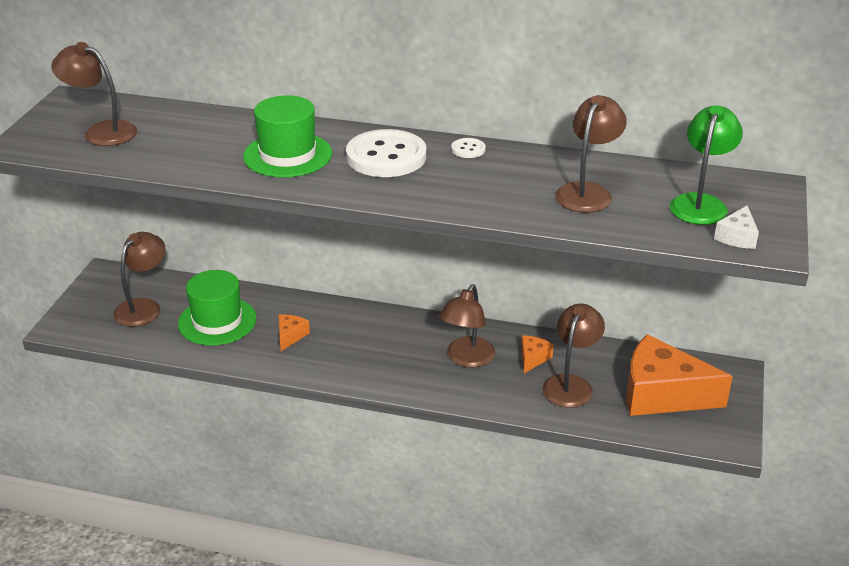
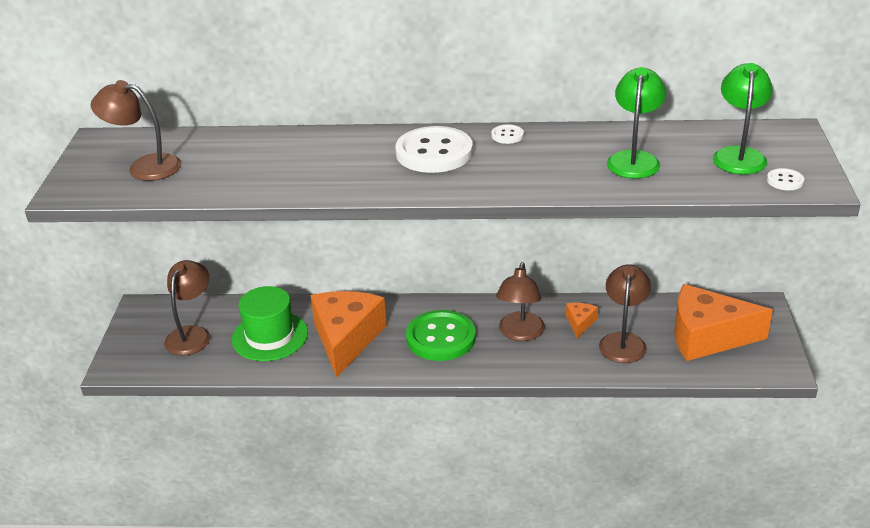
camera: 10 degrees left, 0 degrees up
green hat [243,95,332,178] -> none
orange cheese [279,315,310,351] -> orange cheese [310,291,387,377], size x2.35
brown lamp [555,95,627,213] -> green lamp [607,67,666,179]
white cheese [714,205,759,249] -> white button [767,168,804,190]
none -> green button [406,310,476,361]

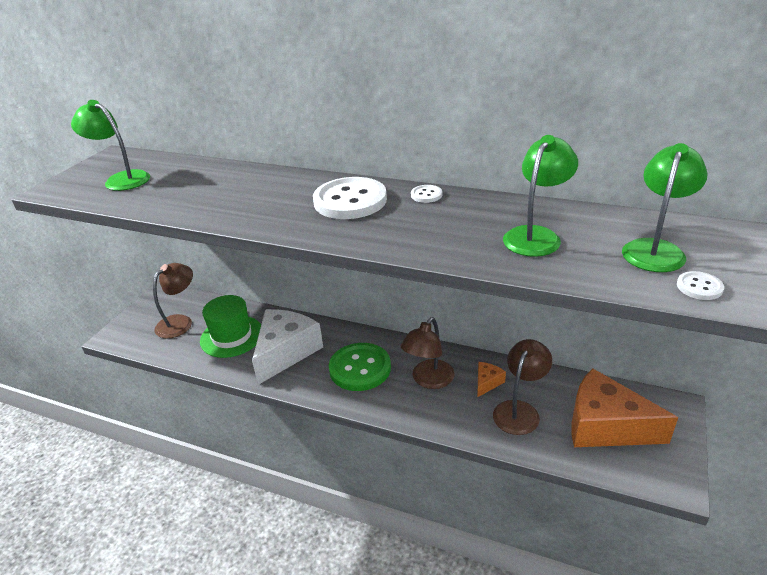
camera: 20 degrees right, 0 degrees up
brown lamp [91,80,181,181] -> green lamp [71,100,150,191]
orange cheese [310,291,387,377] -> white cheese [252,309,323,385]

